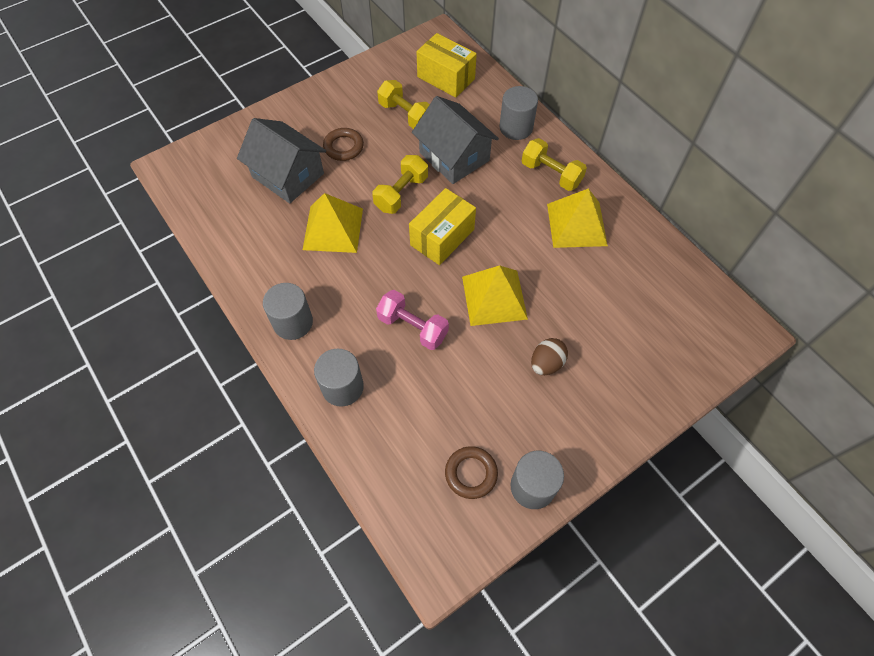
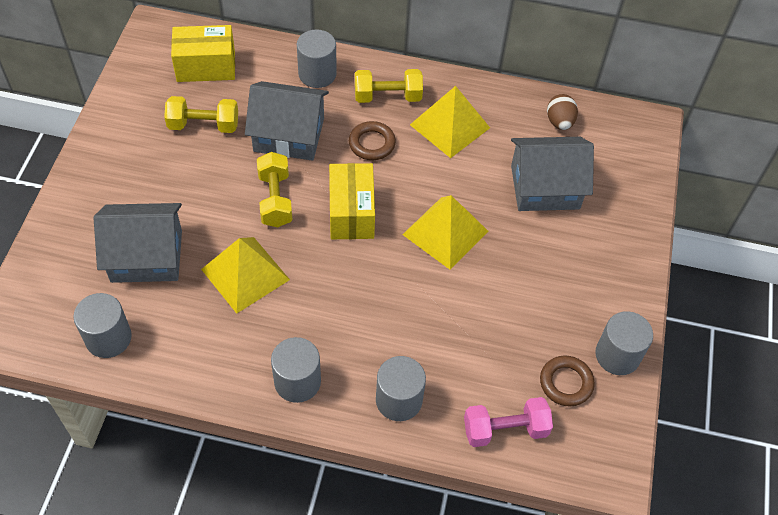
camera: 45 degrees left, 5 degrees down
brown ring [323,128,364,161] -> brown ring moved to [349,121,396,160]
pink dumbbell [376,290,449,350] -> pink dumbbell moved to [464,397,553,447]
brown egg [531,338,568,375] -> brown egg moved to [547,94,578,130]
none -> grey cylinder [73,293,132,358]
none -> grey house [511,137,594,211]

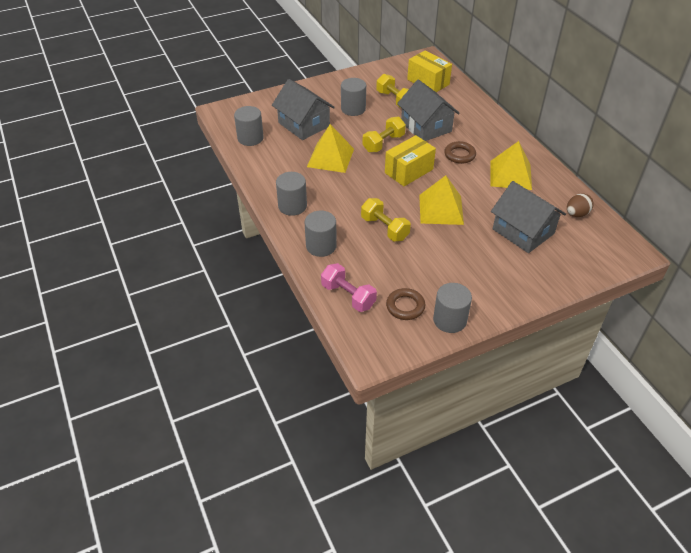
camera: 55 degrees right, 10 degrees down
grey cylinder [297,30,337,88] -> grey cylinder moved to [341,78,366,116]
yellow dumbbell [355,69,423,103] -> yellow dumbbell moved to [361,198,411,242]

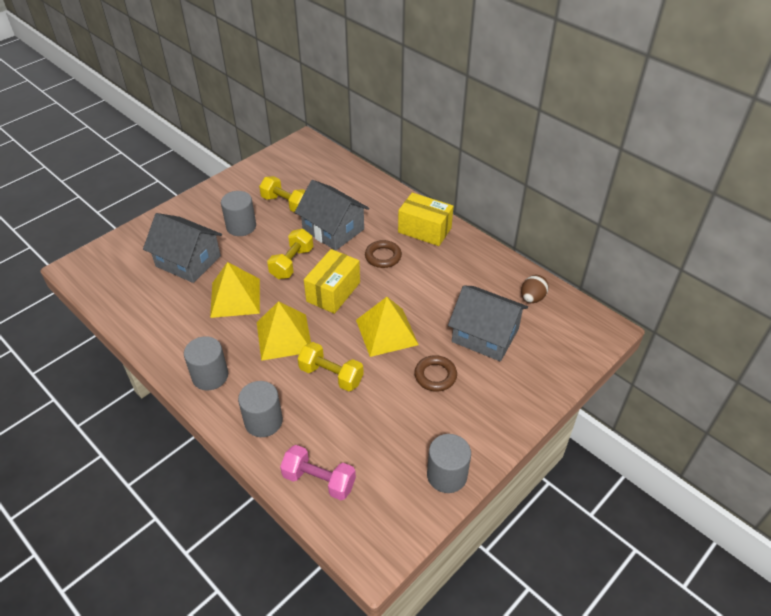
camera: 20 degrees left, 0 degrees up
grey cylinder [234,106,264,146] -> none
brown ring [386,288,425,320] -> brown ring moved to [414,355,457,392]
yellow box [407,50,452,92] -> yellow box moved to [398,193,454,246]
yellow pyramid [490,141,532,190] -> yellow pyramid moved to [257,301,311,361]

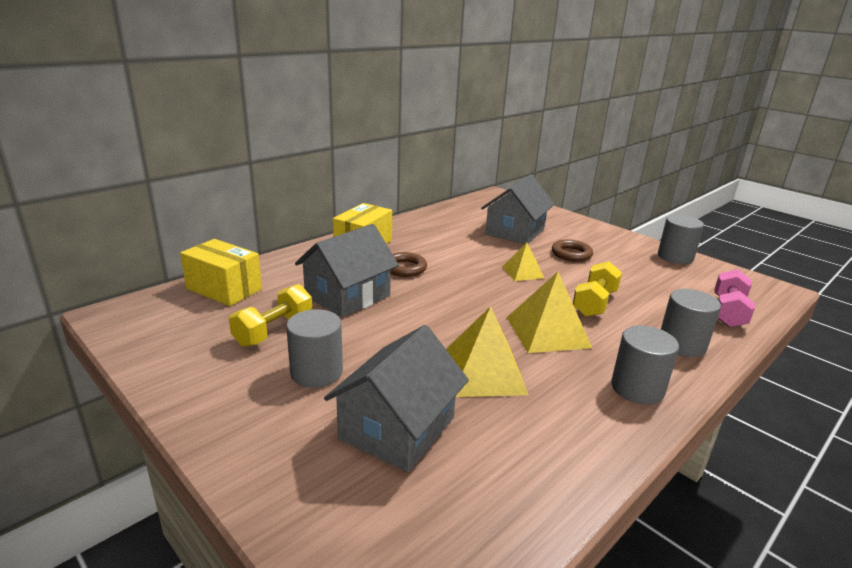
camera: 90 degrees left, 20 degrees down
yellow dumbbell [267,229,313,279] -> none
yellow box [304,249,360,314] -> yellow box moved to [180,239,262,306]
yellow pyramid [356,297,419,357] -> yellow pyramid [502,242,544,281], size x0.59
brown egg [521,275,549,303] -> none

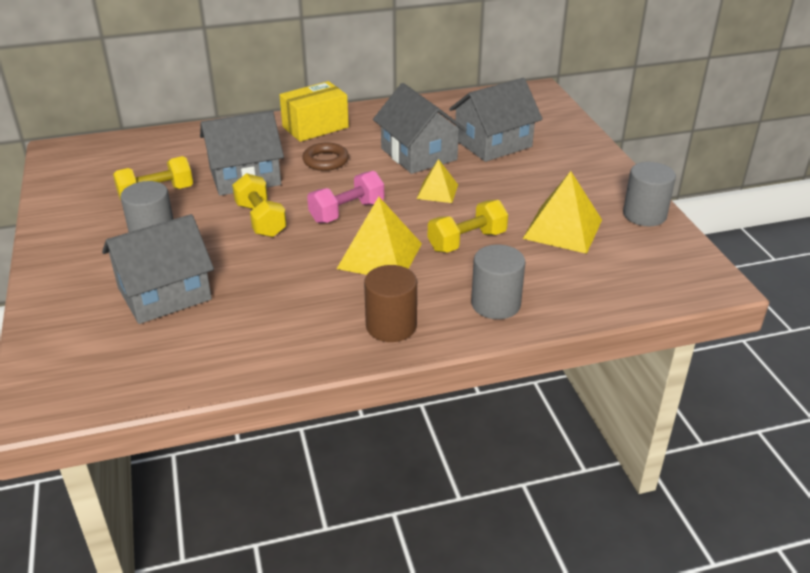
camera: 30 degrees right, 10 degrees up
yellow box [180,239,262,306] -> none
yellow pyramid [446,306,528,397] -> yellow pyramid moved to [523,171,602,254]
brown ring [552,239,593,262] -> none
grey cylinder [611,325,679,405] -> brown cylinder [364,265,417,342]
pink dumbbell [715,269,755,327] -> pink dumbbell moved to [307,171,384,223]
none -> yellow dumbbell [232,173,287,237]
none -> grey house [373,83,467,174]

